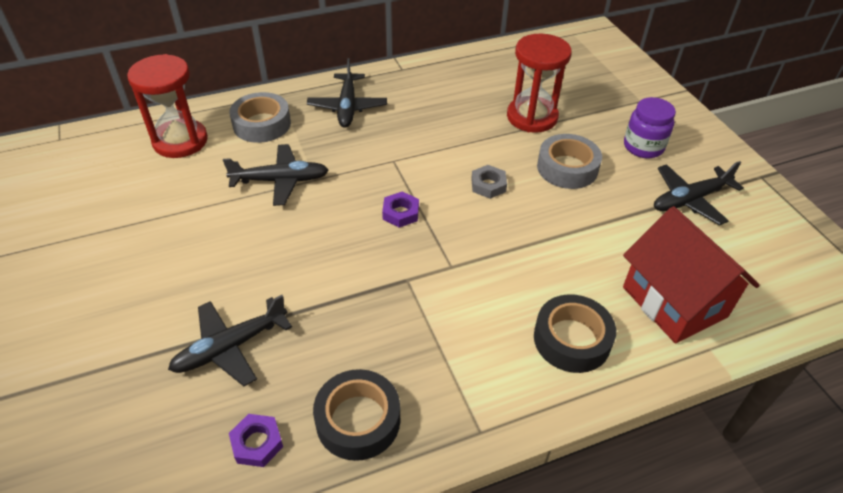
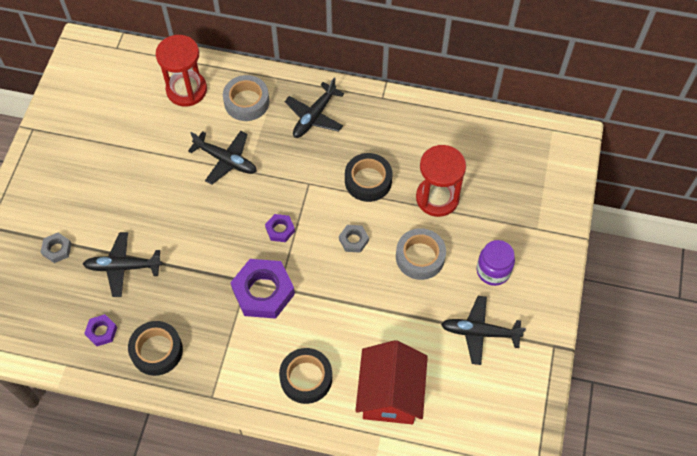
camera: 35 degrees right, 15 degrees up
none -> grey nut [41,233,72,263]
none -> purple nut [230,259,295,319]
none -> black tape [345,153,392,202]

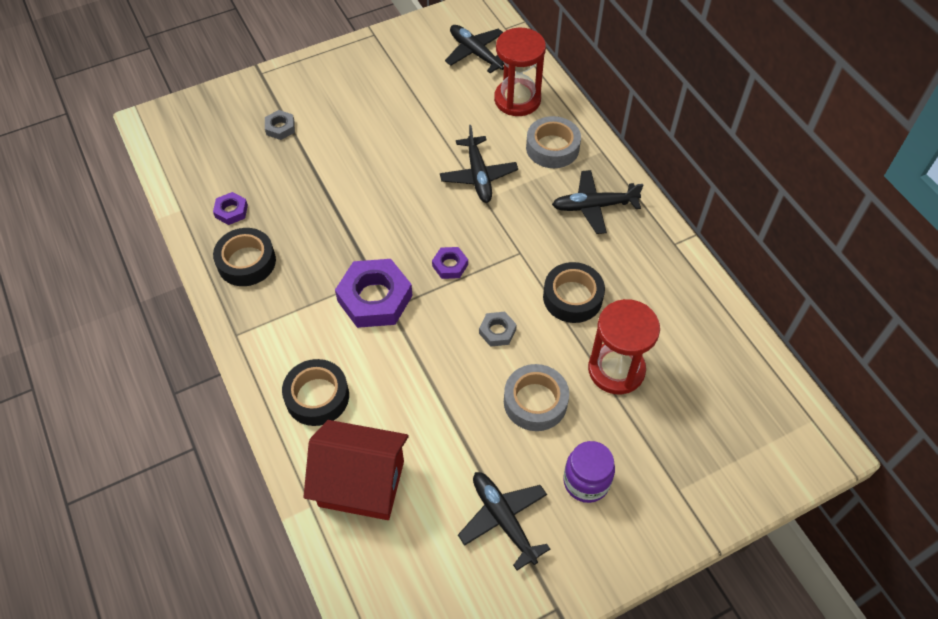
camera: 50 degrees right, 5 degrees down
black plane [83,232,163,297] -> black plane moved to [445,25,504,73]
red house [355,340,428,424] -> red house turned 45 degrees clockwise [304,420,409,520]

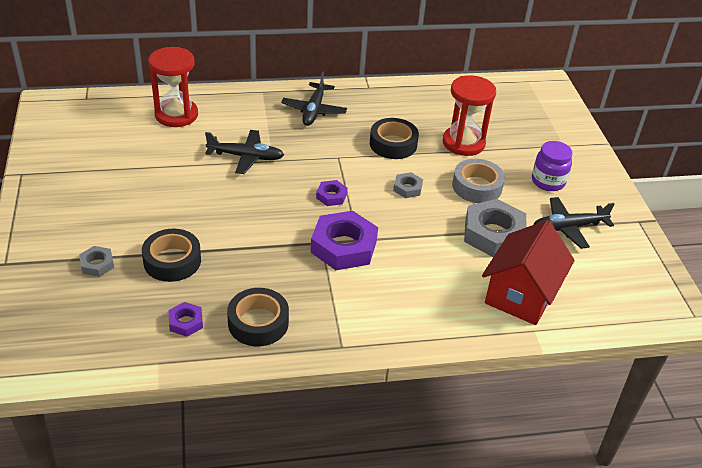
camera: 75 degrees left, 15 degrees down
black tape [282,359,349,426] -> black tape moved to [142,229,201,282]
black plane [445,25,504,73] -> none
grey tape [526,116,581,168] -> none
none -> grey nut [464,199,527,257]

